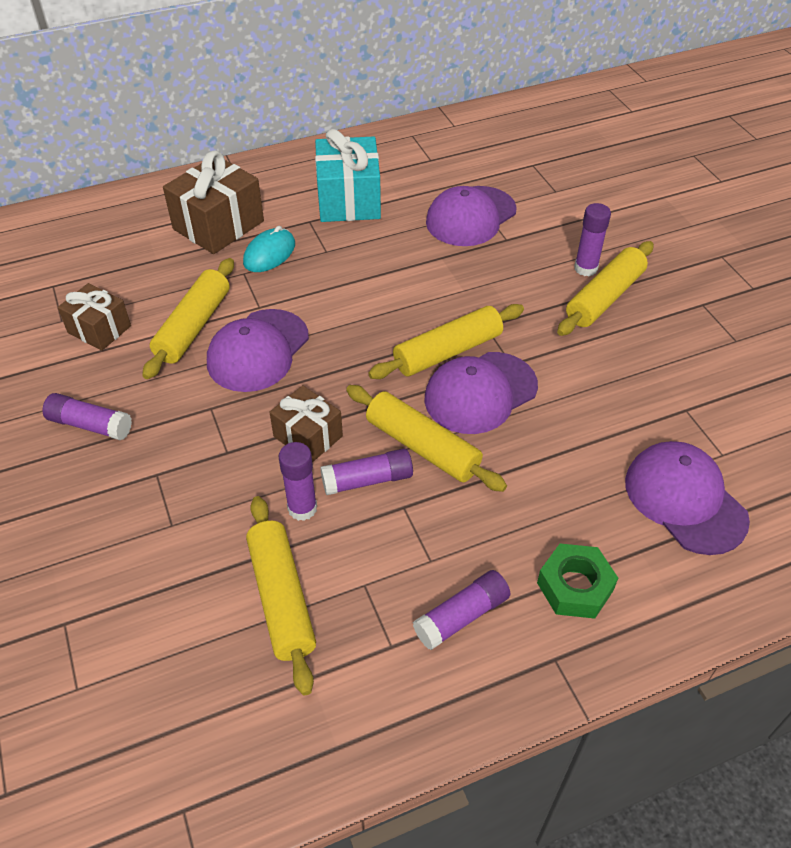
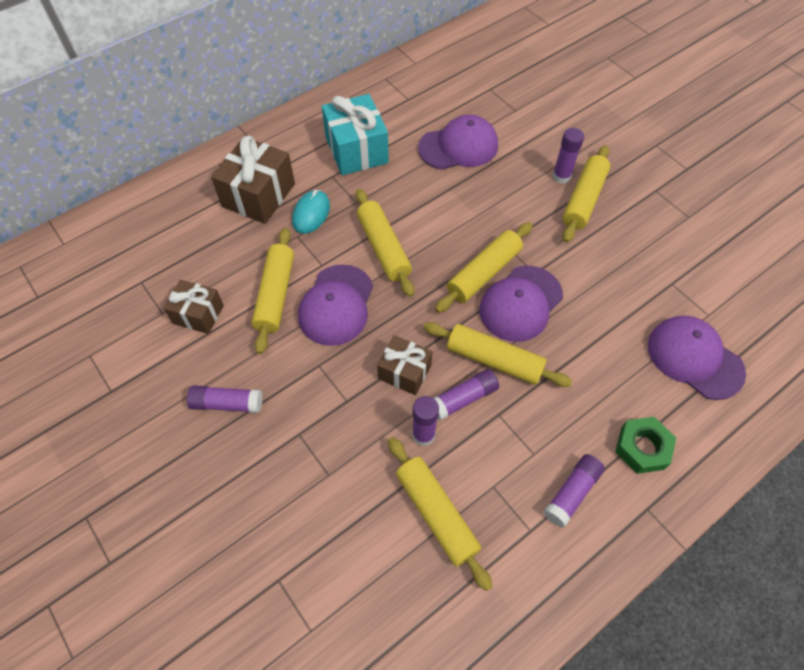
camera: 15 degrees left, 10 degrees up
purple cap [426,186,517,246] -> purple cap turned 135 degrees counterclockwise [418,115,498,170]
none -> yellow rolling pin [356,189,414,297]

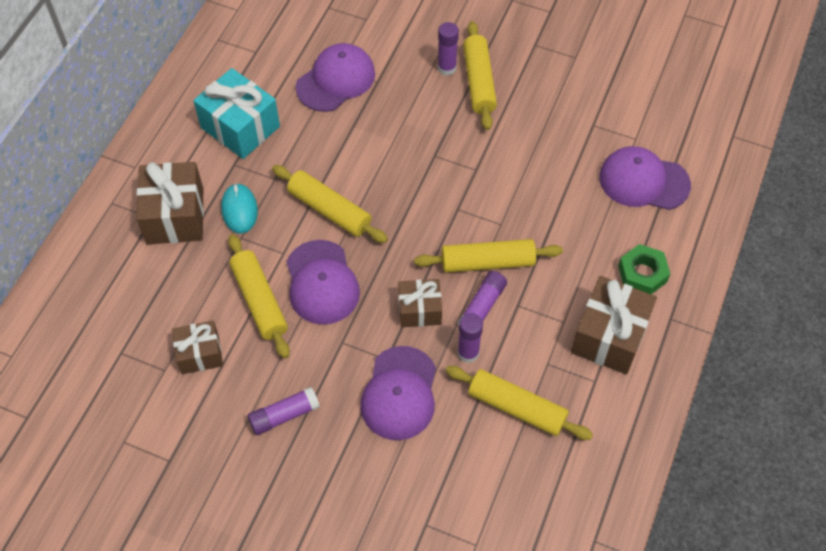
camera: 30 degrees left, 0 degrees up
yellow rolling pin [435,222,532,313] -> none
purple cap [479,266,563,342] -> purple cap moved to [360,346,436,440]
purple glue stick [543,454,605,528] -> brown gift [571,276,657,375]

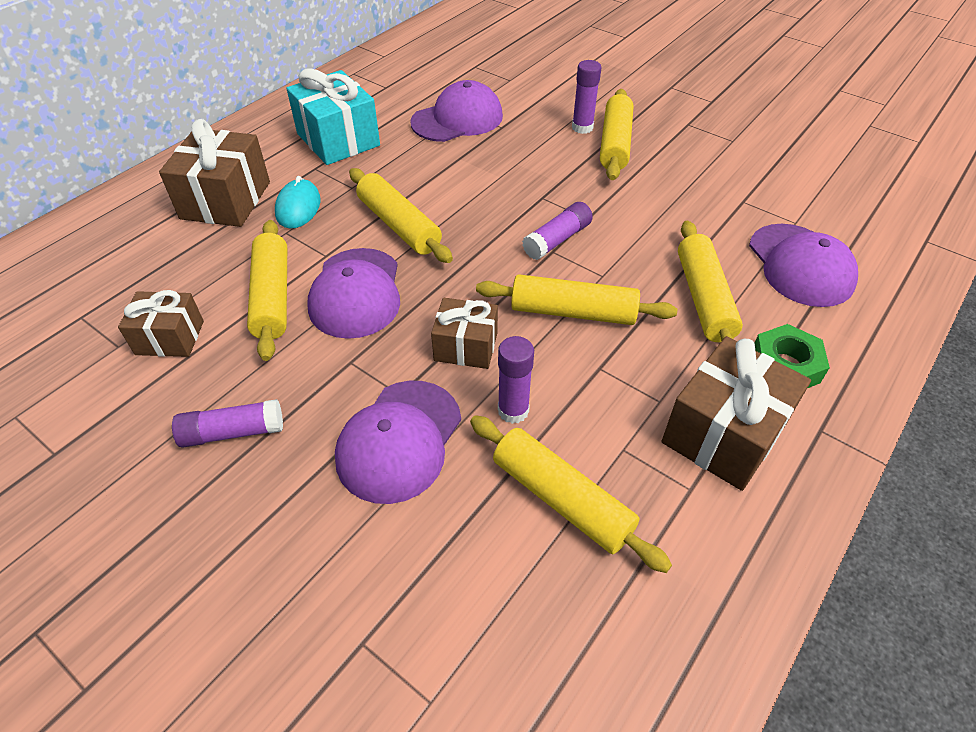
camera: 15 degrees right, 10 degrees down
purple glue stick [458,271,507,325] -> purple glue stick moved to [522,202,593,260]
purple cap [599,146,691,210] -> purple cap turned 135 degrees counterclockwise [749,224,858,307]
none -> yellow rolling pin [678,221,743,342]

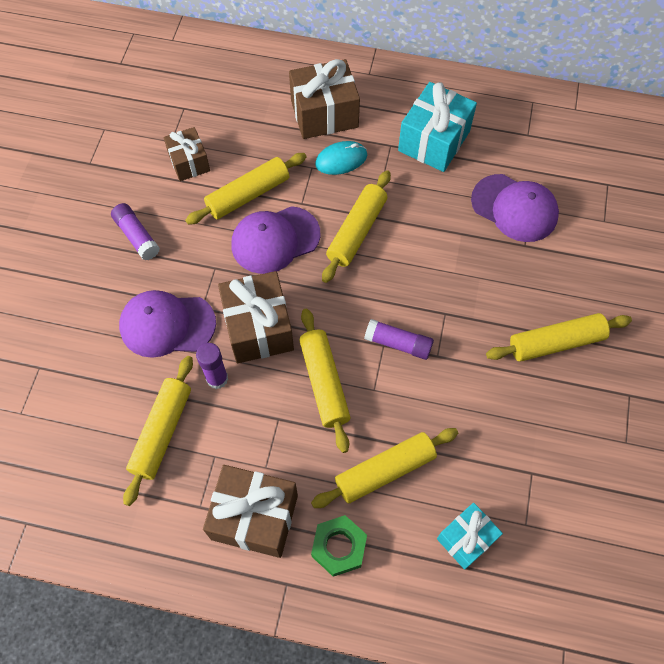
camera: 65 degrees right, 15 degrees up
brown gift [431,298,498,369] -> brown gift [218,271,294,363], size x1.63
purple glue stick [572,60,601,134] -> none
purple cap [749,224,858,307] -> turquoise gift [437,503,503,570]

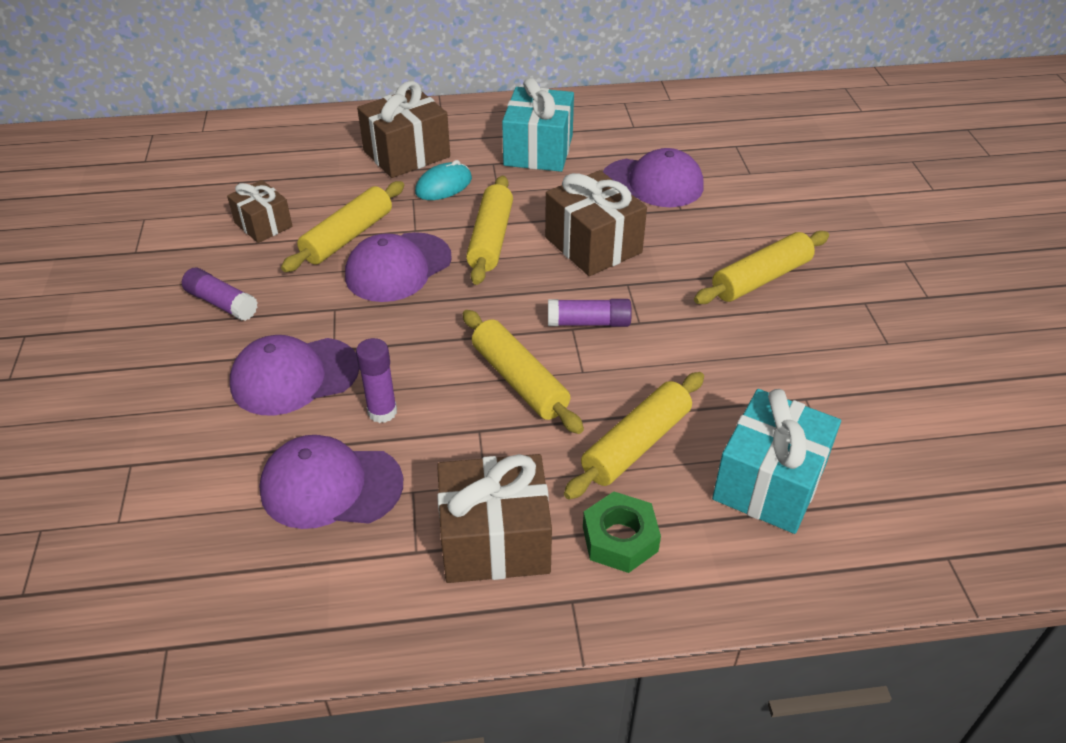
camera: 20 degrees left, 20 degrees down
yellow rolling pin [123,356,193,506] -> purple cap [259,435,403,529]
brown gift [218,271,294,363] -> brown gift moved to [545,170,647,276]
turquoise gift [437,503,503,570] -> turquoise gift [712,389,841,534], size x1.63

